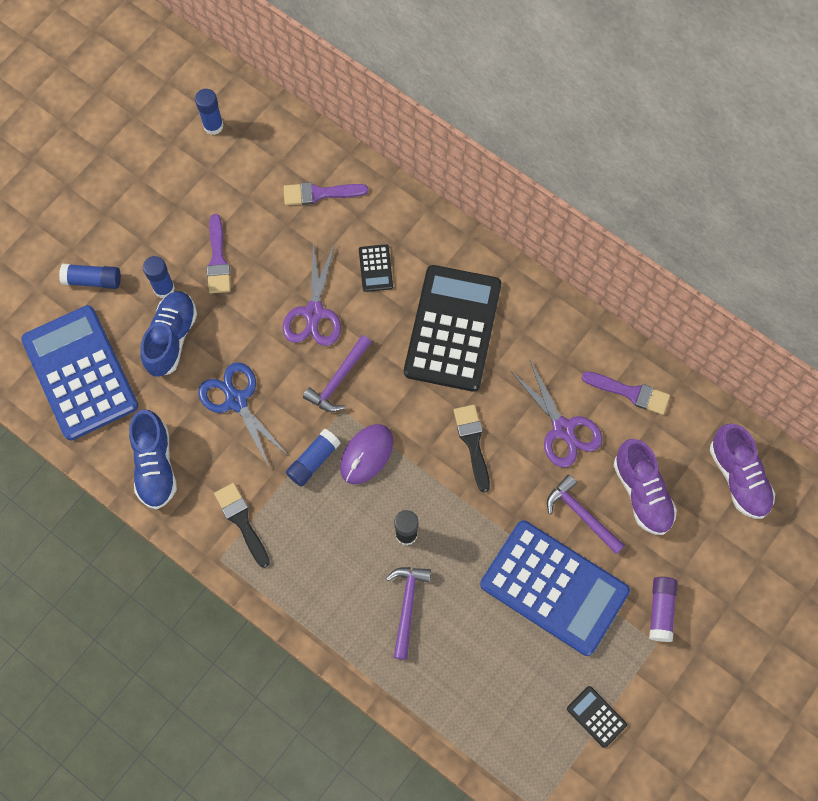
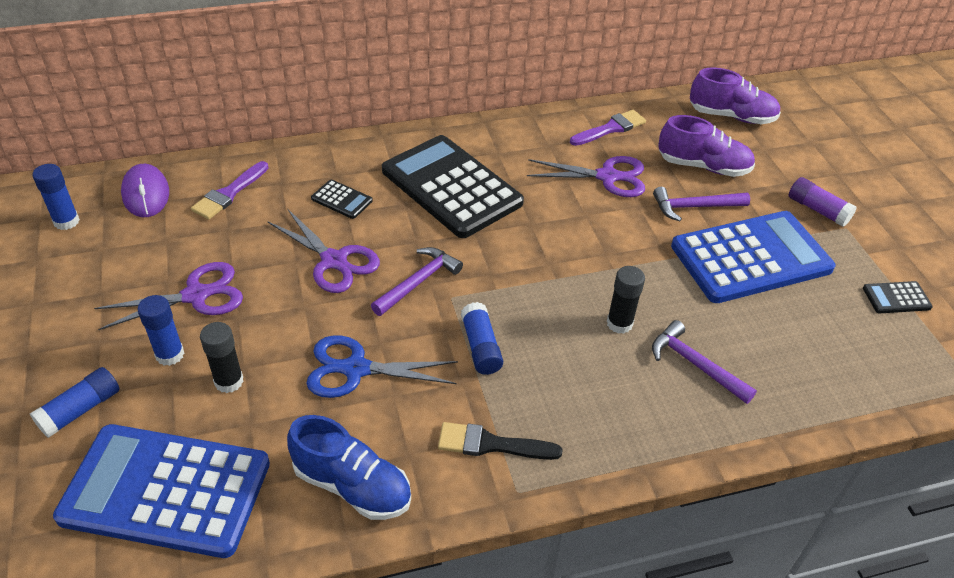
camera: 55 degrees left, 25 degrees down
blue shoe [140,291,197,377] -> black glue stick [200,322,244,393]
purple brush [207,214,231,294] -> purple scissors [94,262,243,330]
purple hammer [303,335,372,412] -> purple hammer turned 120 degrees counterclockwise [371,247,463,316]
purple mouse [340,424,393,484] -> purple mouse moved to [121,164,169,217]
black brush [454,405,490,493] -> none

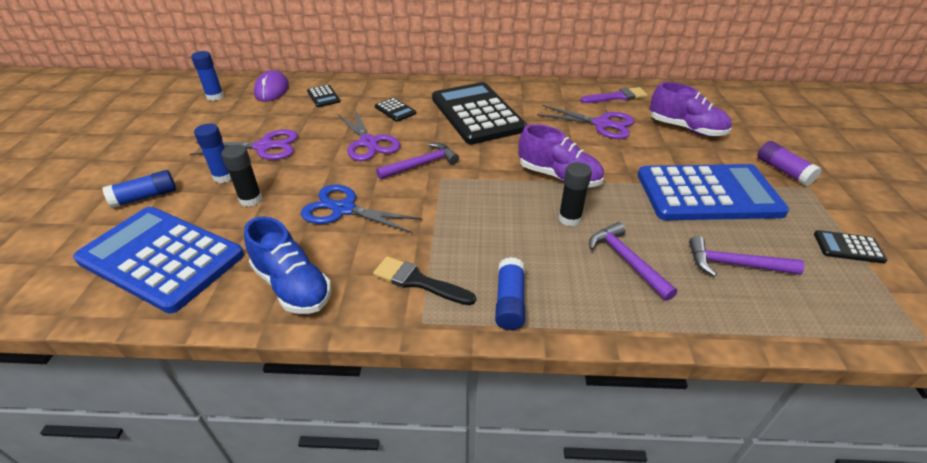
camera: 20 degrees right, 5 degrees down
purple brush [191,161,269,220] -> black calculator [307,85,340,107]
blue glue stick [461,302,503,375] -> blue glue stick moved to [495,257,525,330]
purple hammer [653,187,750,221] -> purple hammer moved to [689,236,805,277]
purple shoe [690,68,781,124] -> purple shoe moved to [518,124,604,188]

